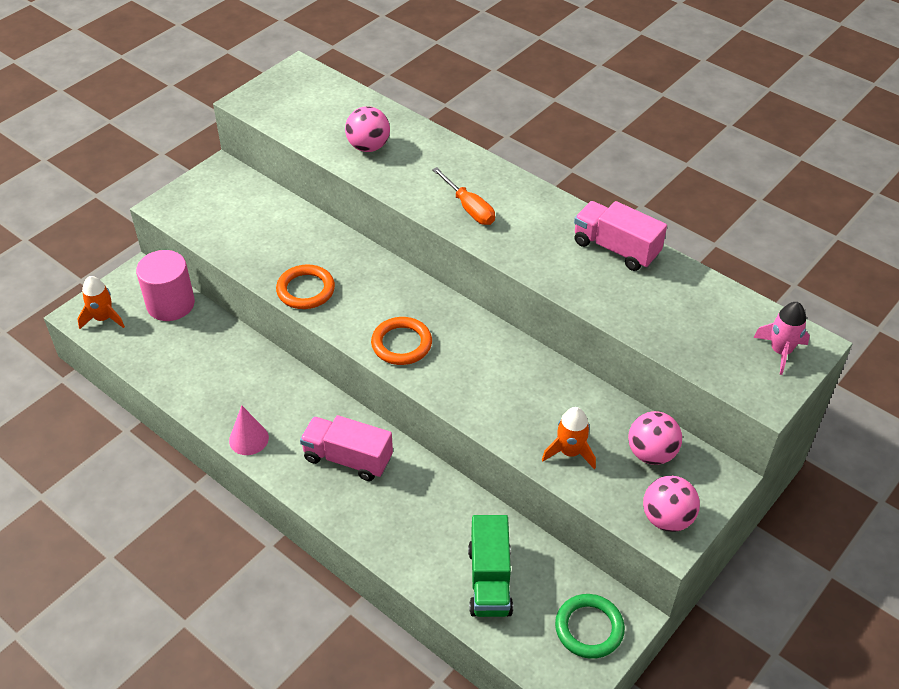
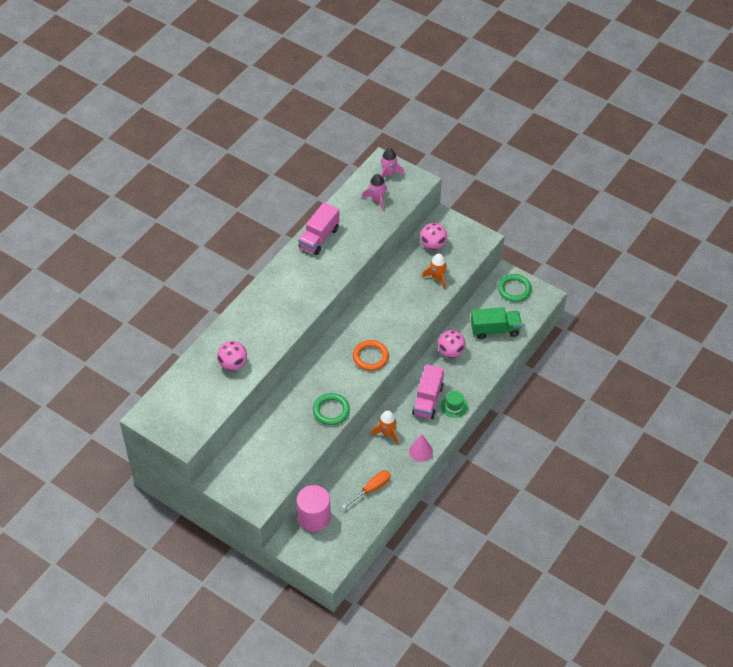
camera: 95 degrees left, 5 degrees up
orange rocket [78,276,125,329] -> orange rocket moved to [371,411,398,445]
orange ring [276,264,335,309] -> green ring [313,393,350,425]
orange screwdriver [432,167,495,225] -> orange screwdriver moved to [341,470,391,509]
pink ball [643,476,700,532] -> pink ball moved to [438,330,466,358]
none -> pink rocket [362,174,387,211]
none -> green hat [441,391,468,418]

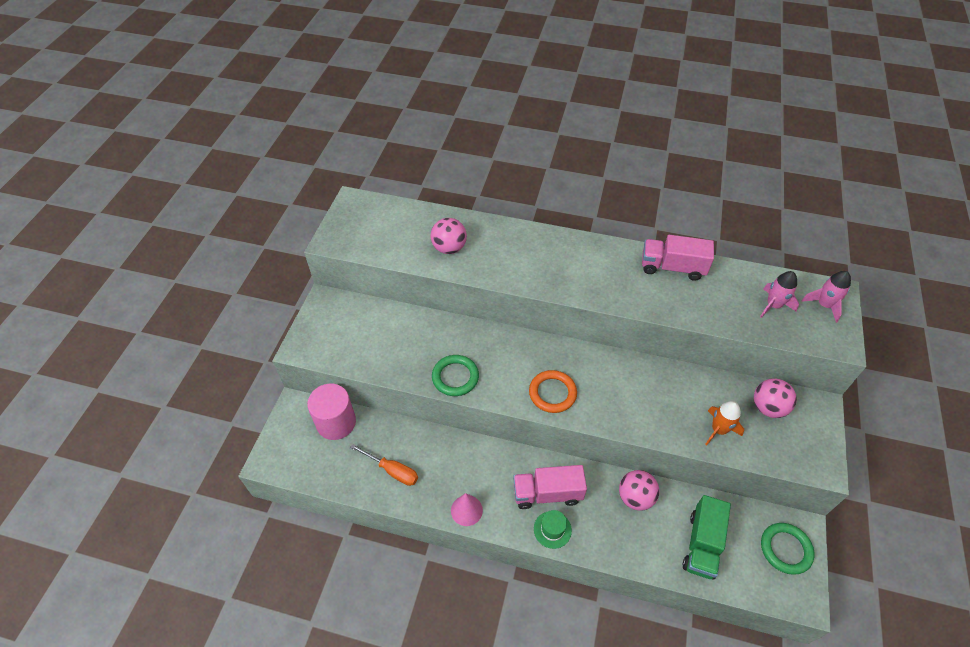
camera: 70 degrees right, 0 degrees up
orange rocket [371,411,398,445] -> none
green truck [471,307,522,339] -> green truck turned 45 degrees clockwise [683,495,731,579]

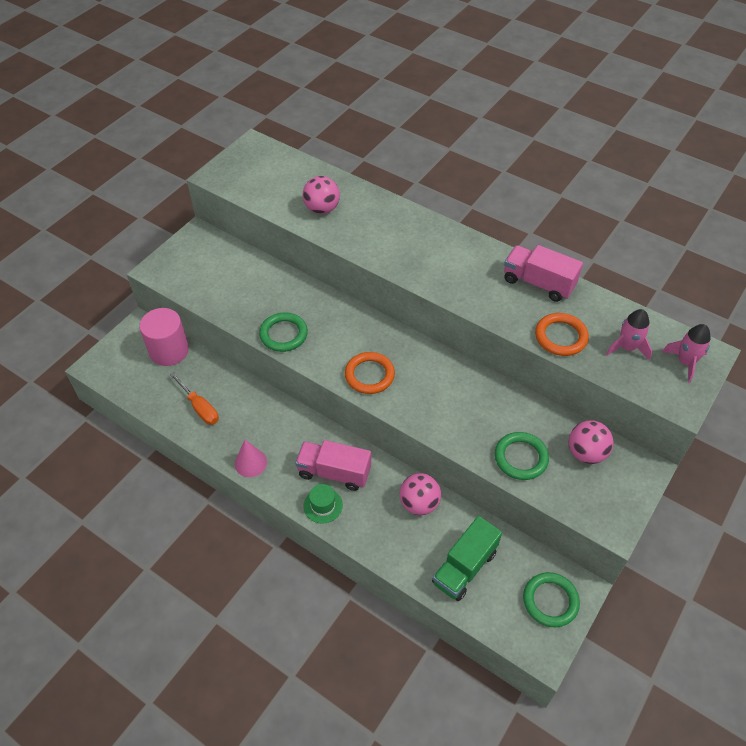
camera: 20 degrees right, 0 degrees up
orange rocket [705,401,744,445] -> green ring [495,432,549,480]
none -> orange ring [535,313,589,356]

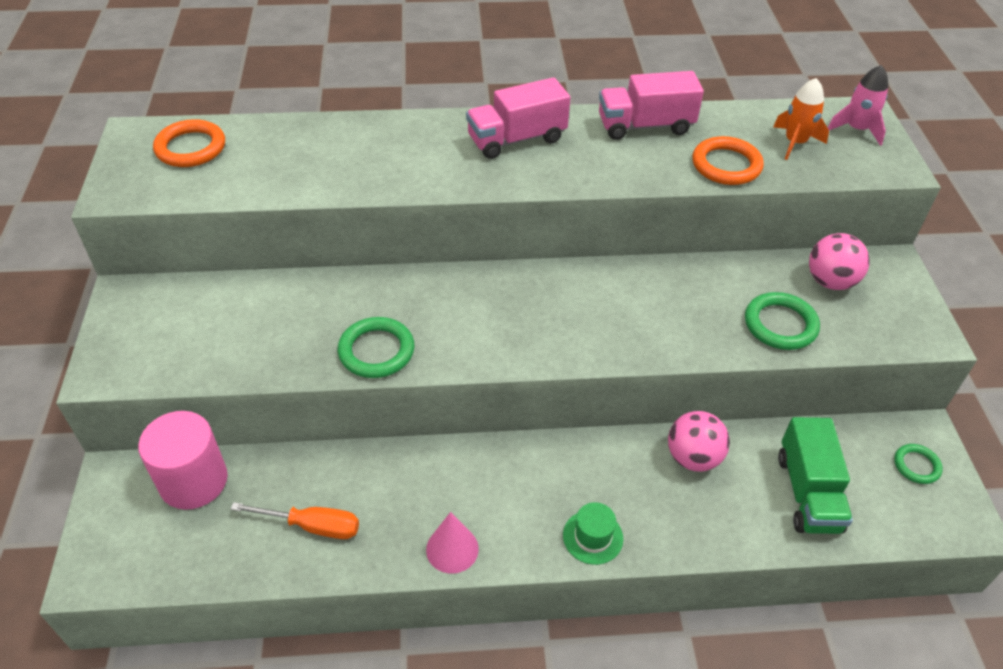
camera: 40 degrees left, 5 degrees down
pink truck [295,440,371,491] -> pink truck moved to [466,77,570,159]
pink ball [303,176,340,214] -> none
orange ring [345,352,395,394] -> orange ring moved to [153,119,225,167]
green ring [523,572,580,627] -> green ring [894,444,943,484], size x0.62
pink rocket [606,309,652,360] -> orange rocket [773,78,829,160]

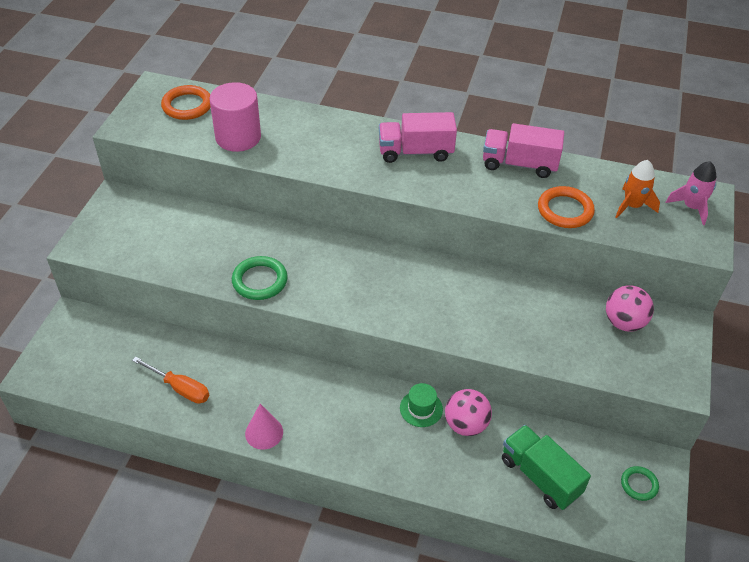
camera: 20 degrees right, 0 degrees up
pink cylinder [138,411,228,510] -> pink cylinder moved to [209,82,261,152]
green hat [563,502,623,565] -> green hat moved to [400,383,443,427]
green ring [745,292,820,350] -> none
green truck [778,417,853,534] -> green truck turned 120 degrees clockwise [502,425,591,510]

